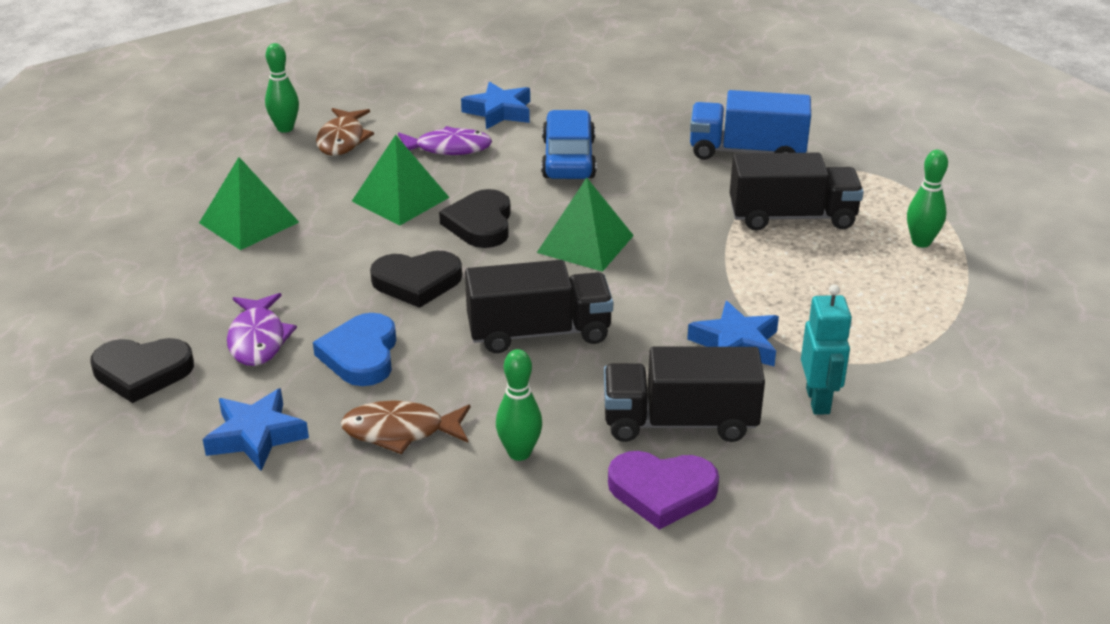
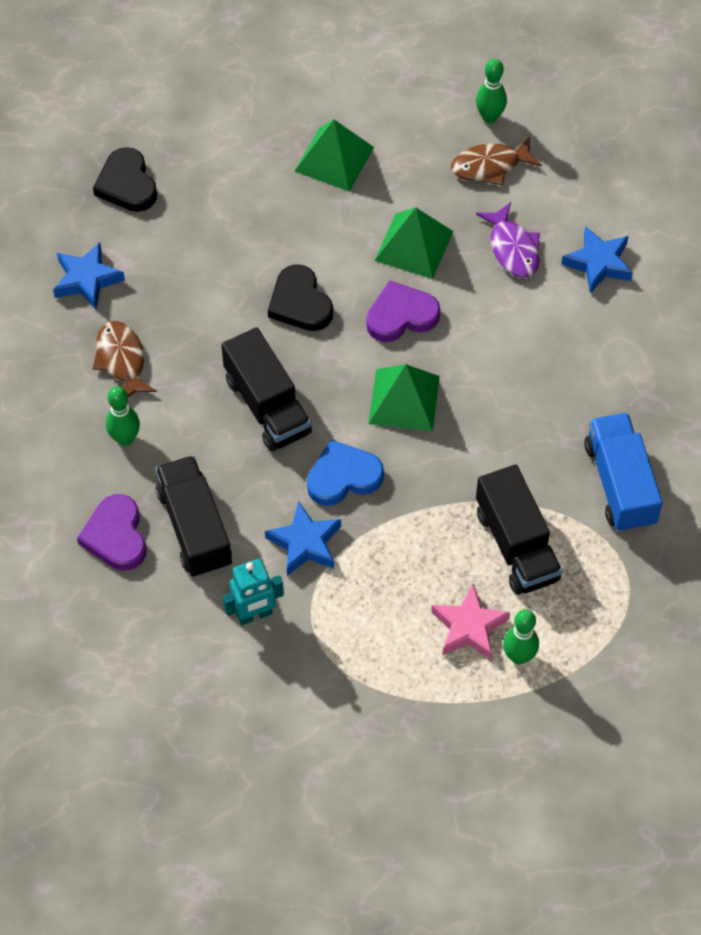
camera: 70 degrees right, 25 degrees up
purple fish [227,293,297,366] -> none
blue heart [313,313,396,386] -> blue heart moved to [307,440,384,506]
black heart [439,189,511,248] -> purple heart [366,280,440,342]
blue car [541,110,596,179] -> none
none -> pink star [431,584,510,660]

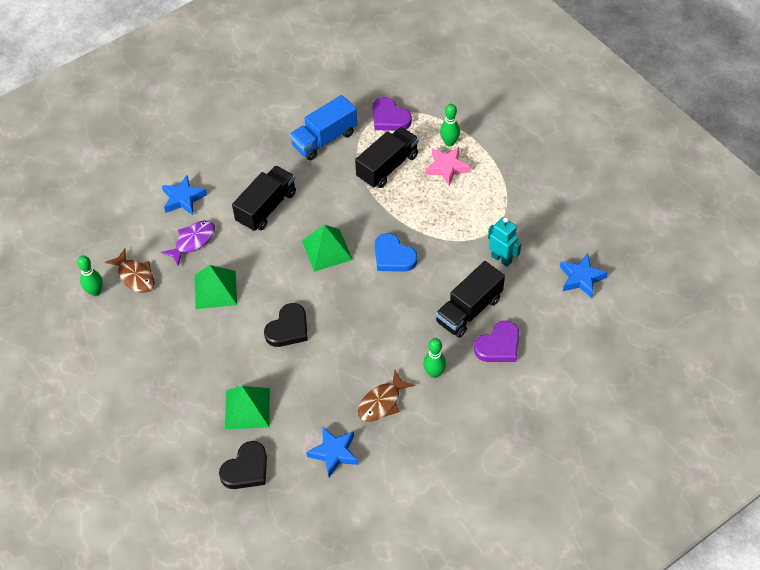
camera: 115 degrees left, 5 degrees down
black truck [221,327,312,451] -> black truck moved to [232,166,296,232]
blue star [265,501,341,576] -> blue star moved to [560,254,608,298]
green pyramid [294,119,374,192] -> green pyramid moved to [225,386,270,430]
purple heart [366,280,440,342] -> purple heart moved to [373,97,412,131]

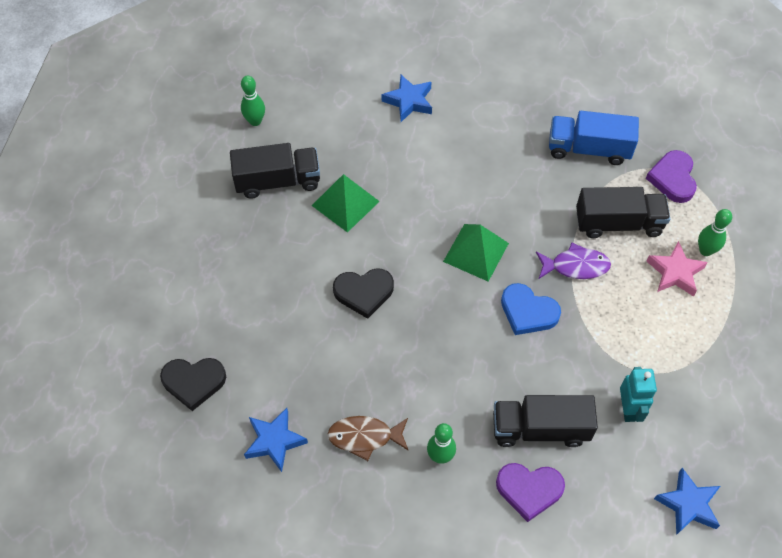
camera: 45 degrees right, 5 degrees up
brown fish [105,248,155,293] -> none
purple fish [161,221,215,265] -> purple fish moved to [536,242,611,279]
green pyramid [225,386,270,430] -> none
black truck [232,166,296,232] -> black truck moved to [230,143,320,199]
blue heart [375,233,418,272] -> blue heart turned 60 degrees counterclockwise [501,283,561,335]

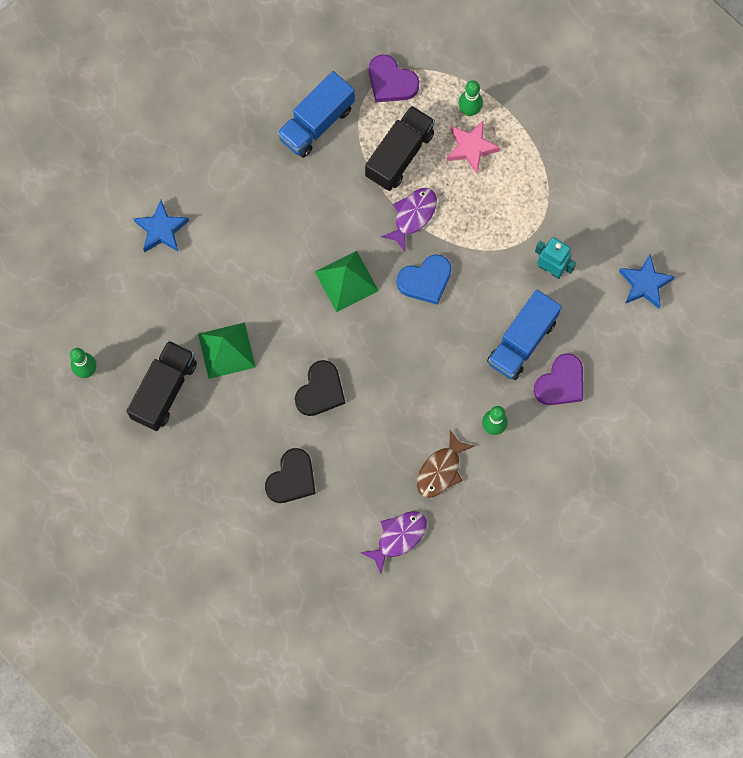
camera: 55 degrees left, 15 degrees up
black heart [160,358,226,411] -> black heart moved to [265,448,316,503]
blue star [244,408,308,472] -> purple fish [360,511,427,574]
black truck [493,395,598,447] -> blue truck [487,290,562,380]

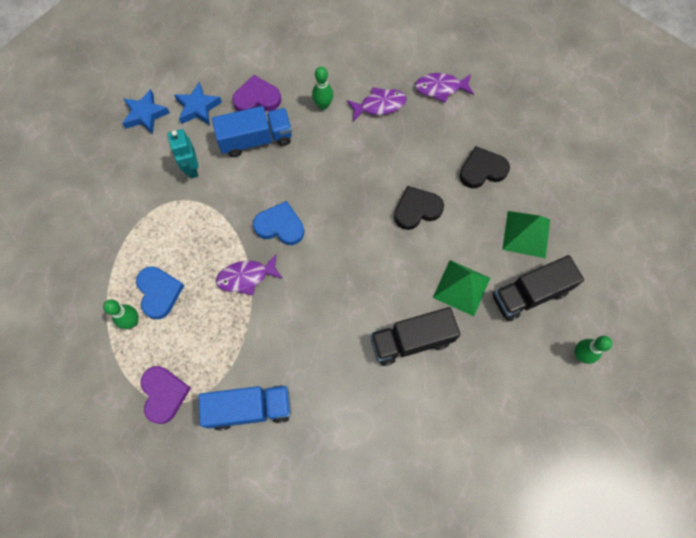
camera: 140 degrees left, 5 degrees down
blue star [133,200,189,252] -> blue star moved to [174,82,222,125]
green pyramid [315,251,379,312] -> green pyramid moved to [502,211,550,258]
black truck [365,106,435,191] -> black truck moved to [370,307,460,366]
brown fish [417,430,475,498] -> purple fish [346,87,407,121]
pink star [447,120,500,174] -> blue heart [136,266,184,319]

